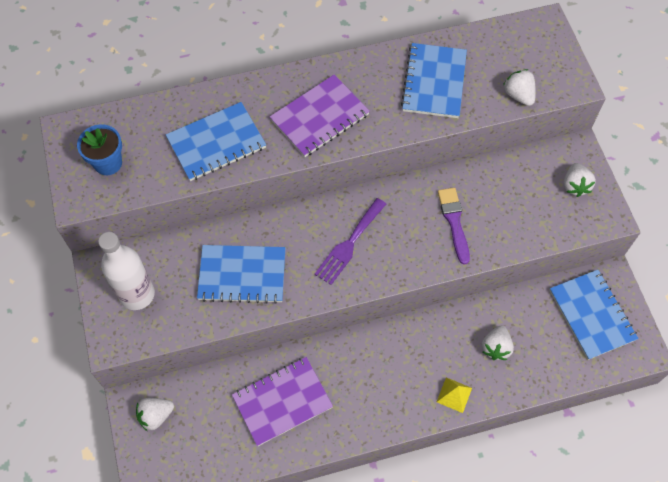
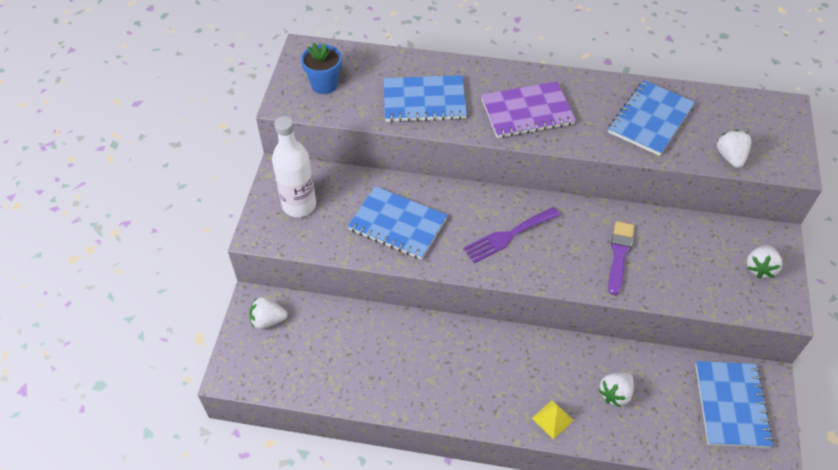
camera: 25 degrees right, 10 degrees down
purple notebook [232,357,333,446] -> none

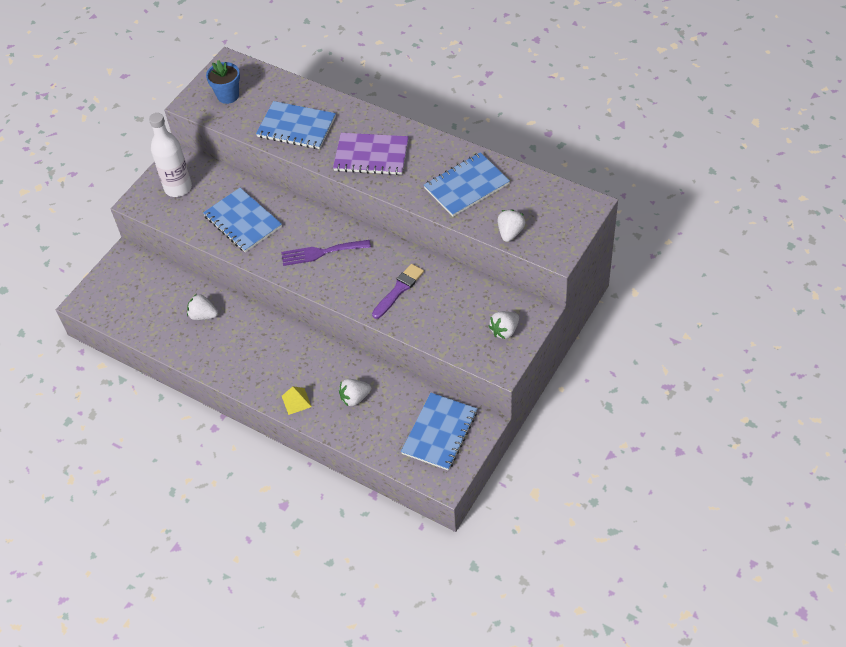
camera: 25 degrees right, 0 degrees up
white strawberry [249,297,288,329] -> white strawberry moved to [187,294,218,320]

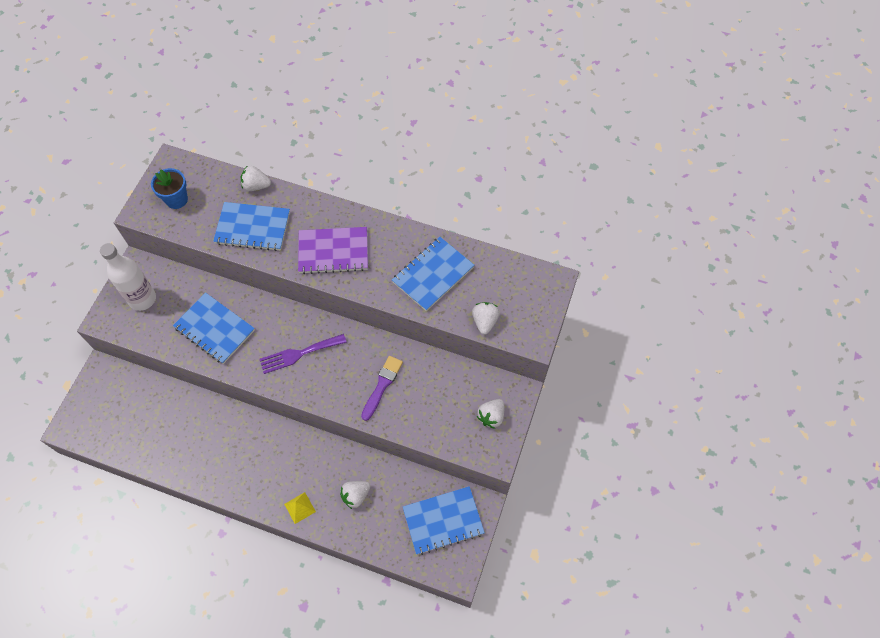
camera: 15 degrees left, 10 degrees up
white strawberry [187,294,218,320] -> white strawberry moved to [241,165,271,191]
blue notebook [401,393,477,471] -> blue notebook turned 60 degrees clockwise [403,486,485,555]

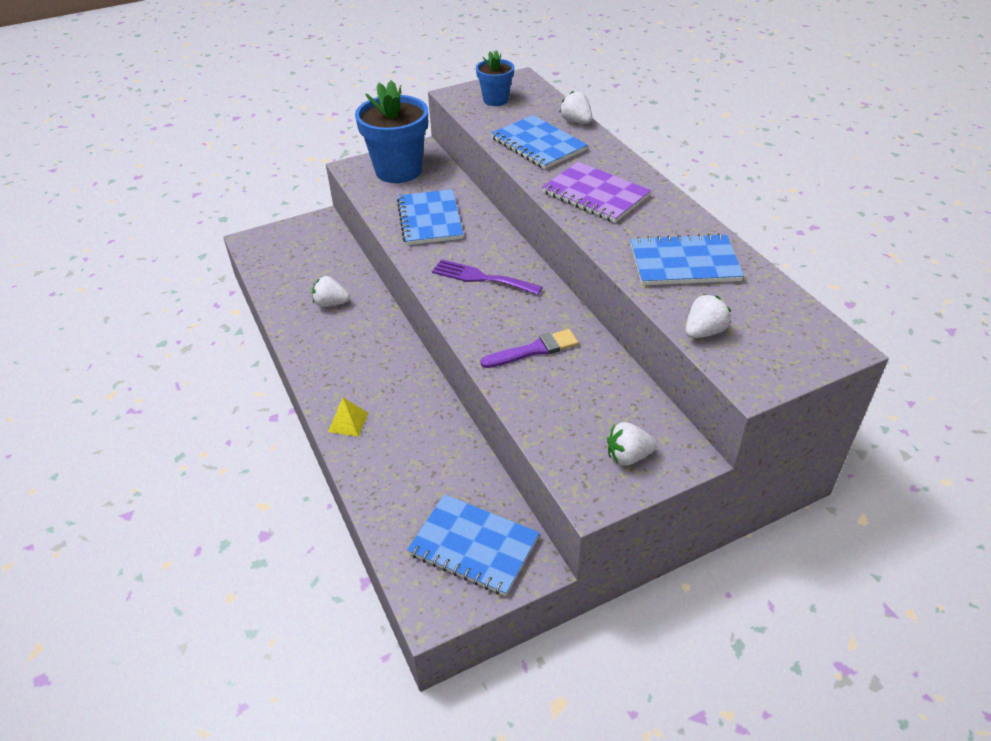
camera: 45 degrees right, 20 degrees down
white bottle [100,243,156,311] -> blue flower pot [355,80,428,183]
white strawberry [340,481,370,509] -> white strawberry moved to [312,276,350,307]

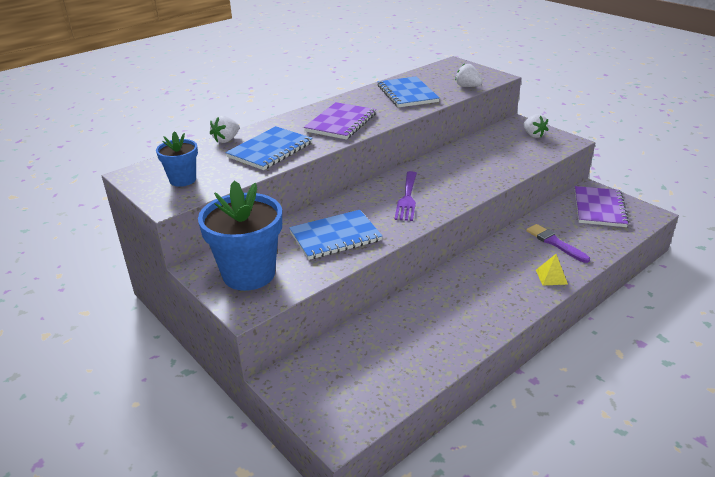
camera: 105 degrees left, 10 degrees down
white strawberry [312,276,350,307] -> none
blue notebook [407,494,540,596] -> purple notebook [575,186,629,227]
purple brush [480,329,579,368] -> purple brush moved to [526,224,590,263]

